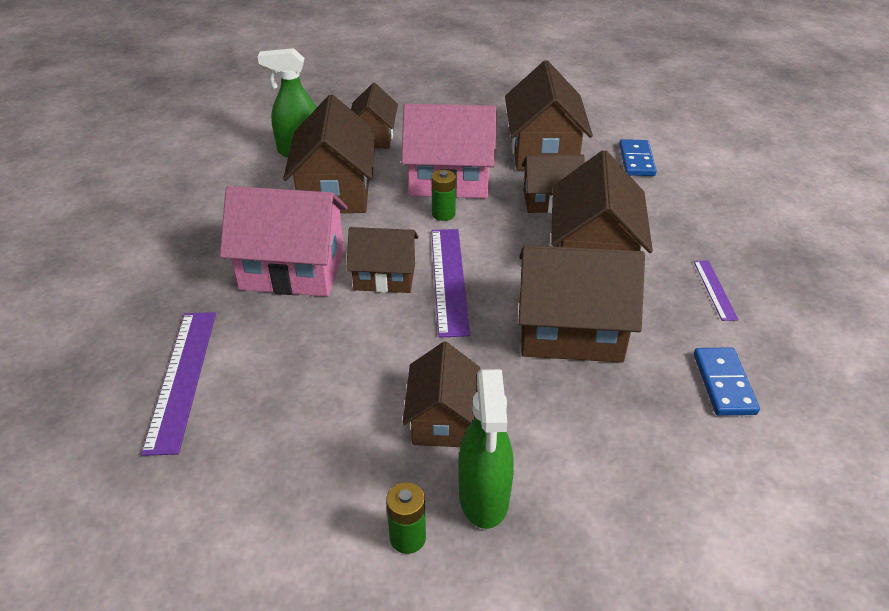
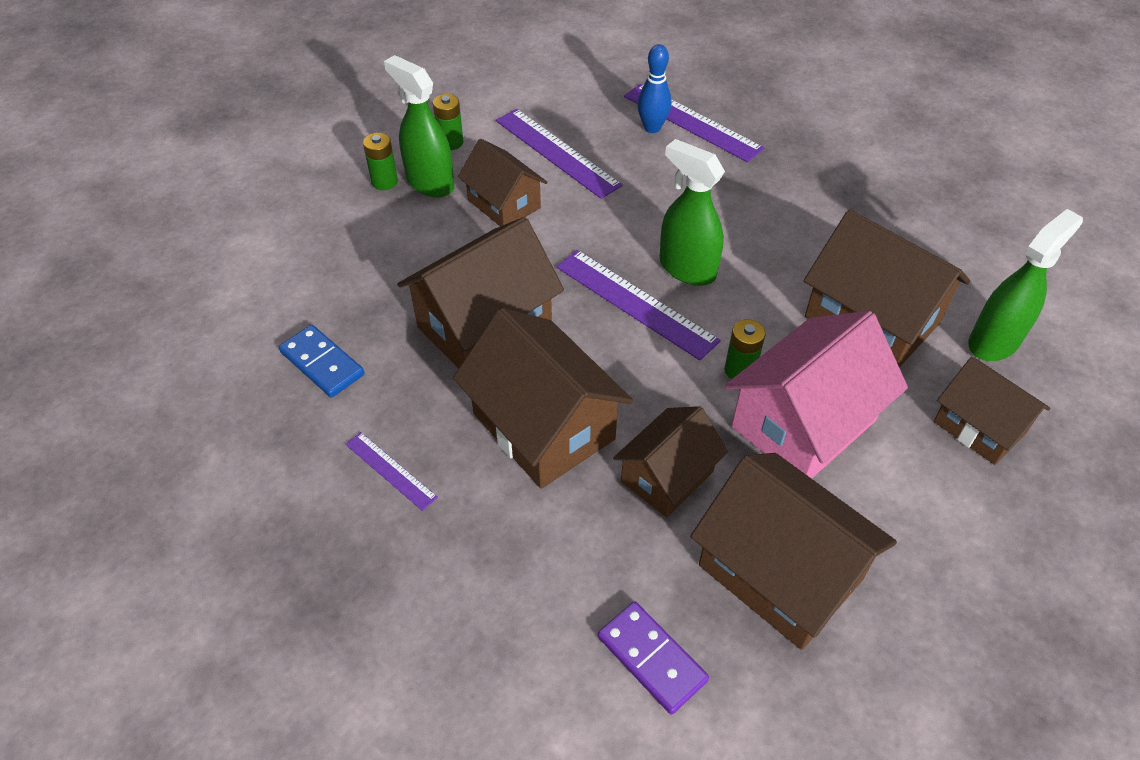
camera: 135 degrees right, 10 degrees up
pink house [220,186,348,296] -> none
brown house [346,227,418,293] -> green spray bottle [659,139,725,286]
blue domino [619,139,657,176] -> purple domino [598,601,709,715]
none -> green battery [363,133,398,190]
none -> purple ruler [496,109,623,199]
none -> blue bowling pin [637,44,672,133]

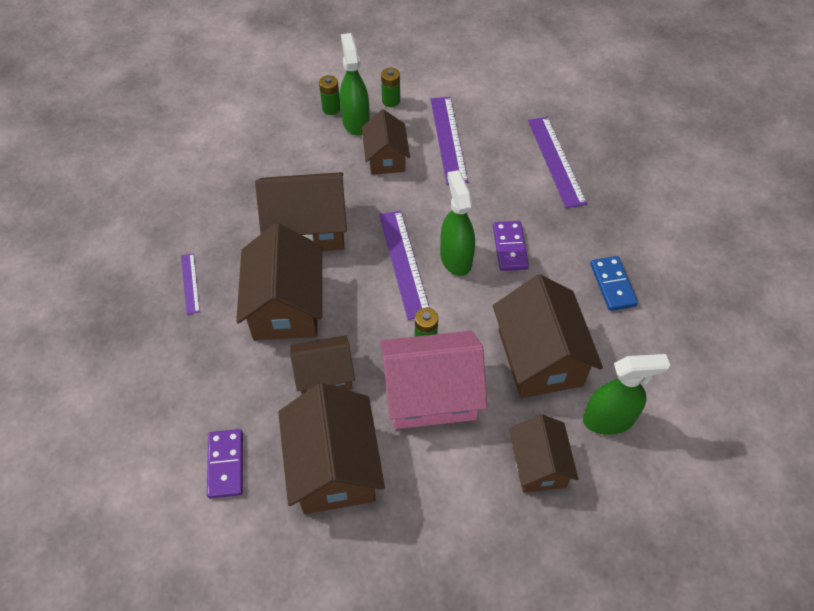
camera: 35 degrees right, 5 degrees up
blue domino [279,325,365,398] -> blue domino moved to [590,256,638,311]
blue bowling pin [637,44,672,133] -> none
none -> purple domino [493,221,529,271]

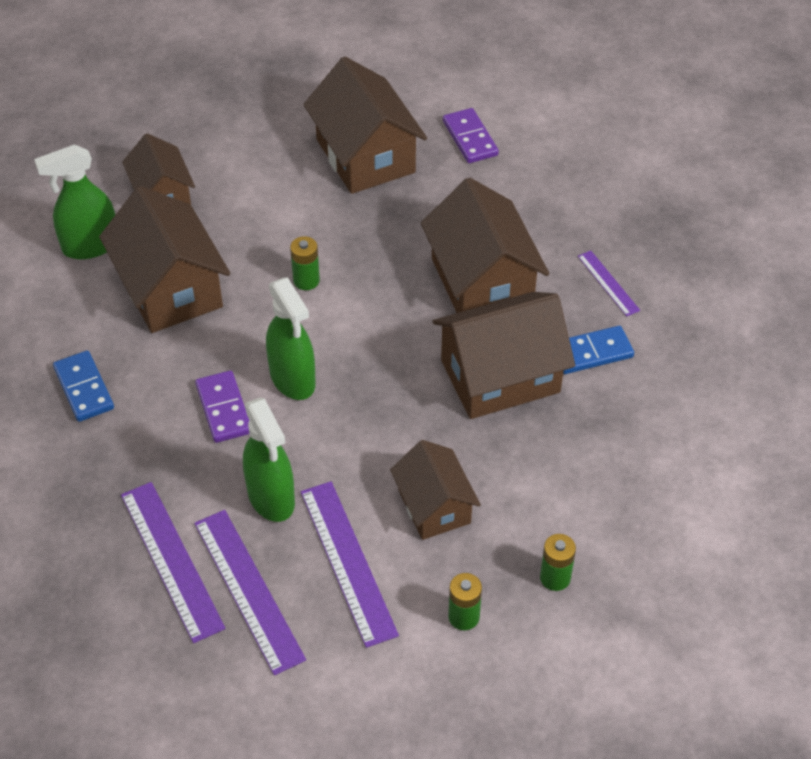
camera: 165 degrees right, 5 degrees down
brown house [290,335,355,394] -> none
green spray bottle [340,33,370,135] -> green spray bottle moved to [243,397,295,522]
purple ruler [379,211,430,320] -> purple ruler moved to [194,510,306,675]
pink house [380,331,487,429] -> none
none -> blue domino [563,326,634,374]

